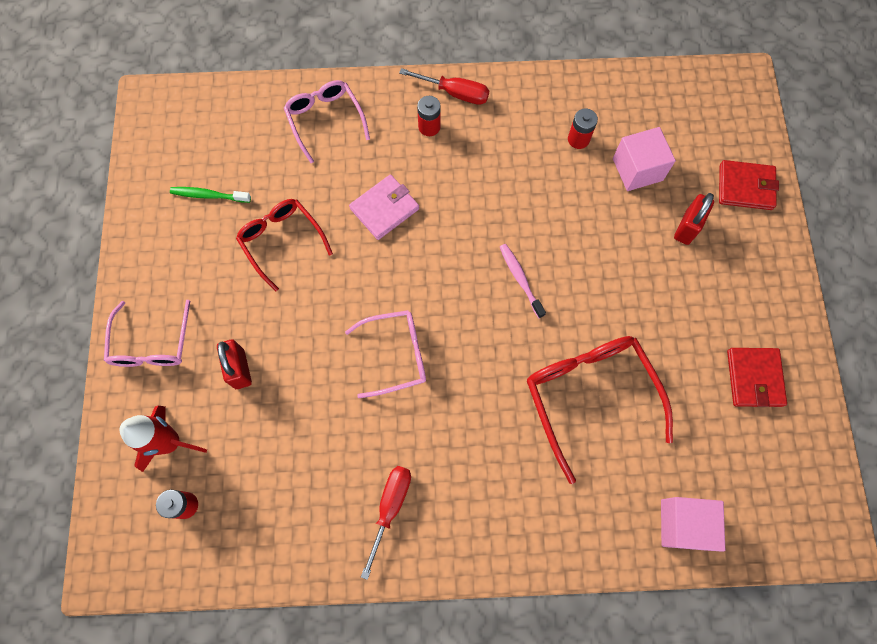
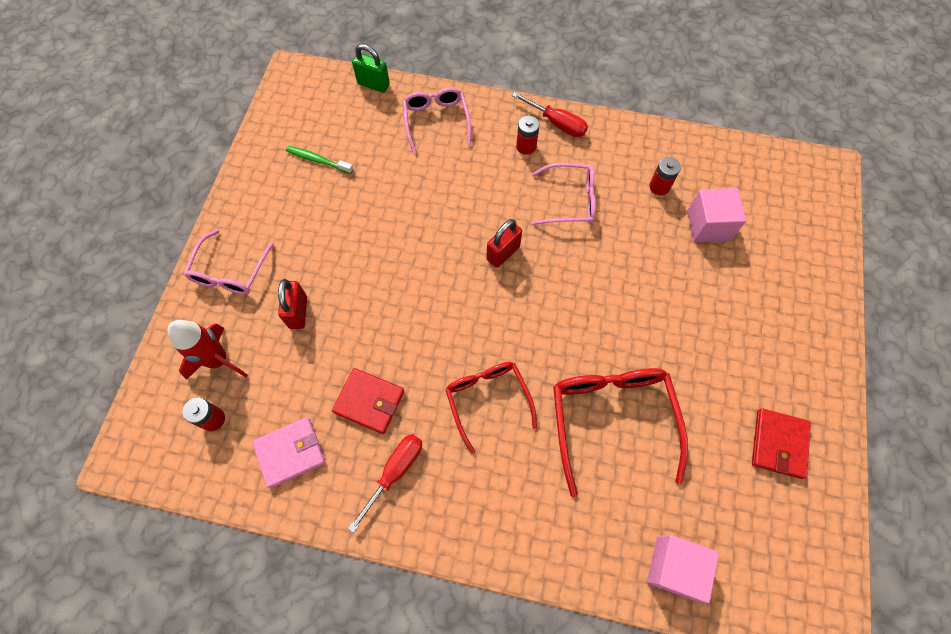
camera: 15 degrees right, 5 degrees down
red glasses [236,199,333,291] -> red glasses moved to [445,362,537,454]
pink glasses [345,310,426,398] -> pink glasses moved to [532,163,596,225]
pink wallet [349,174,419,240] -> pink wallet moved to [252,417,325,488]
pink toothbrush [500,244,546,318] -> none
red padlock [674,193,714,245] -> red padlock moved to [486,219,522,268]
red wallet [719,160,779,210] -> red wallet moved to [332,368,404,434]
none -> green padlock [352,44,390,93]

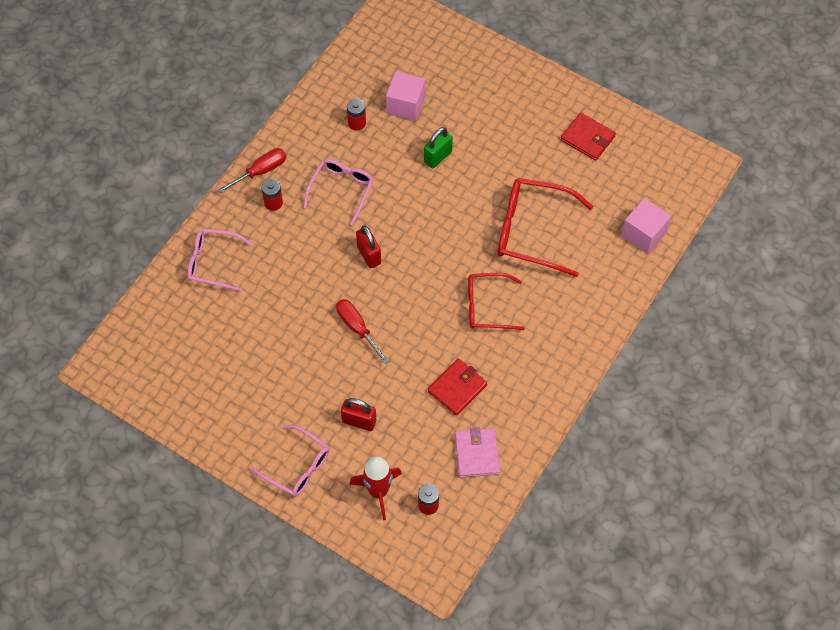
camera: 70 degrees left, 5 degrees down
green toothbrush [286,146,353,174] -> none
red screwdriver [348,434,422,533] -> red screwdriver moved to [336,299,389,364]
green padlock [352,44,390,93] -> green padlock moved to [424,127,453,168]

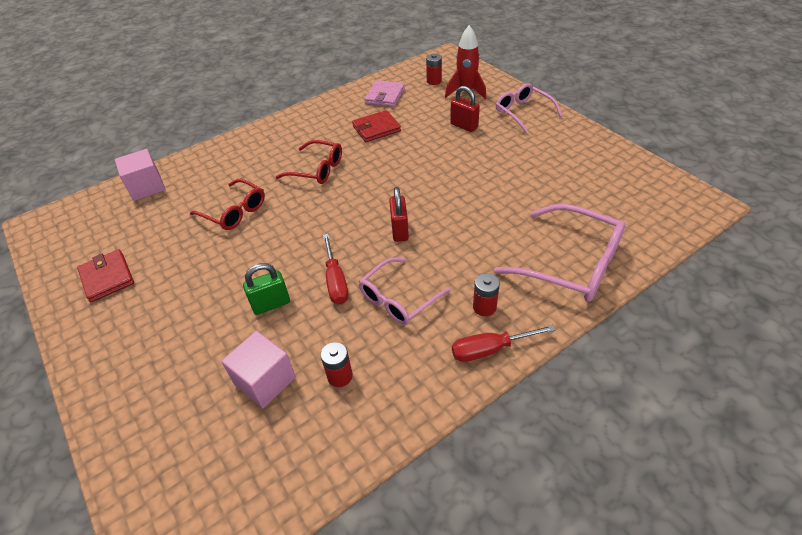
camera: 155 degrees left, 15 degrees down
pink glasses [188,229,253,291] -> pink glasses [494,204,626,302], size x1.55
red screwdriver [336,299,389,364] -> red screwdriver moved to [323,234,349,304]
red glasses [498,178,593,277] -> red glasses [190,179,265,230], size x0.65

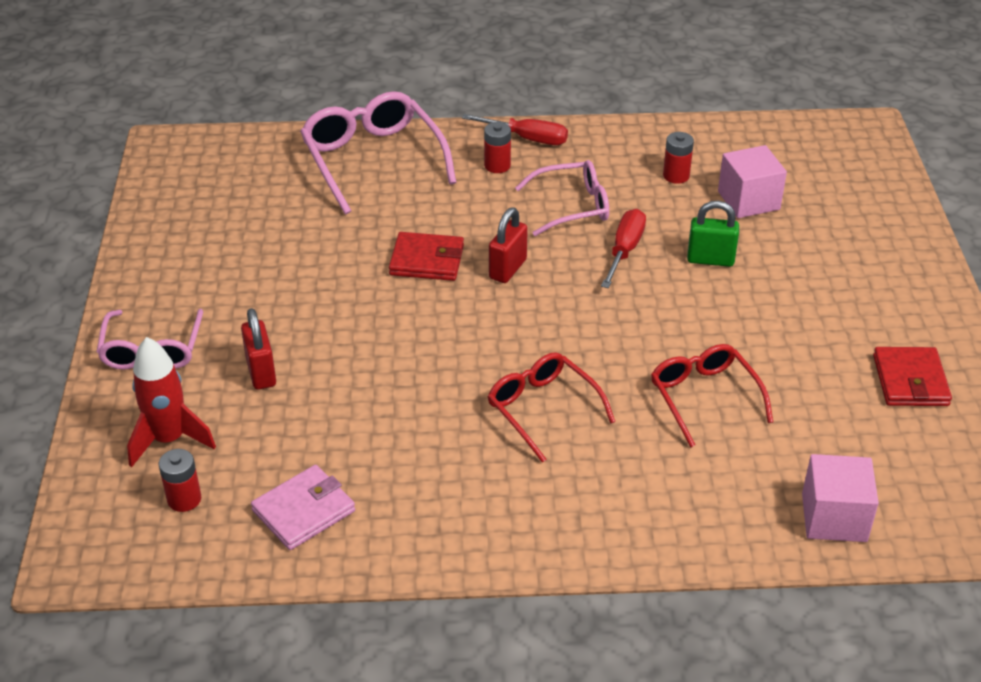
camera: 150 degrees left, 5 degrees down
red wallet [352,110,401,142] -> red wallet moved to [389,232,464,281]

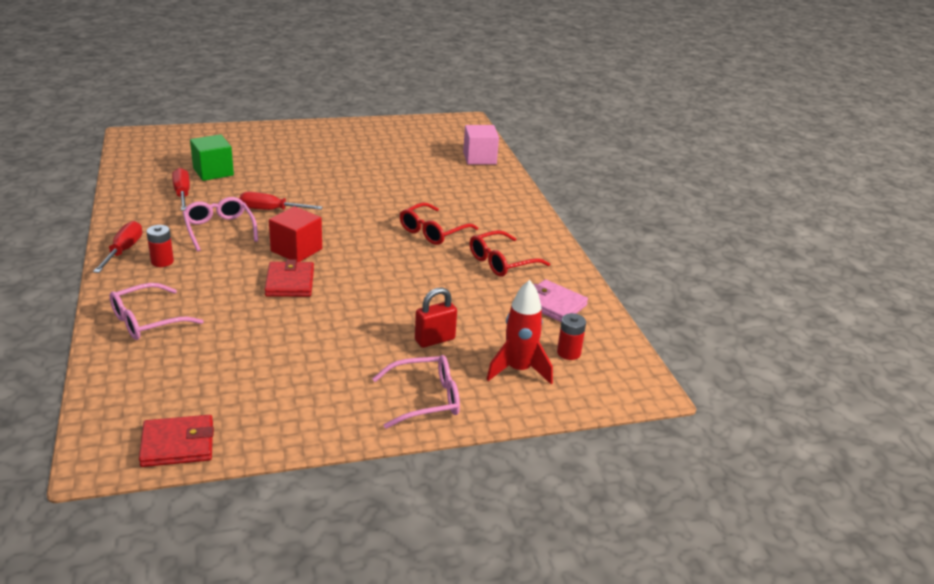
camera: 105 degrees left, 10 degrees down
pink glasses [300,91,456,214] -> pink glasses [109,283,203,340], size x0.65
red padlock [489,207,528,283] -> red cube [269,206,322,262]
red glasses [651,344,773,447] -> red glasses moved to [470,230,550,277]
red battery [663,132,694,184] -> red screwdriver [172,168,190,211]
green padlock [687,201,739,267] -> none
pink cube [718,145,787,218] -> green cube [190,134,234,181]
red wallet [873,347,952,406] -> red wallet moved to [139,415,214,467]

